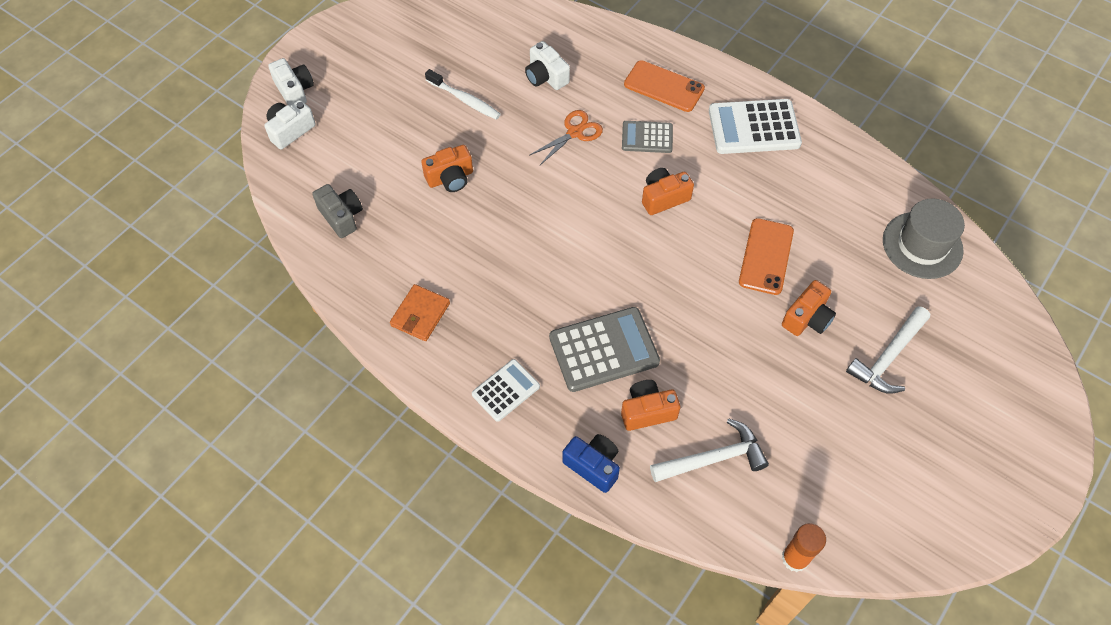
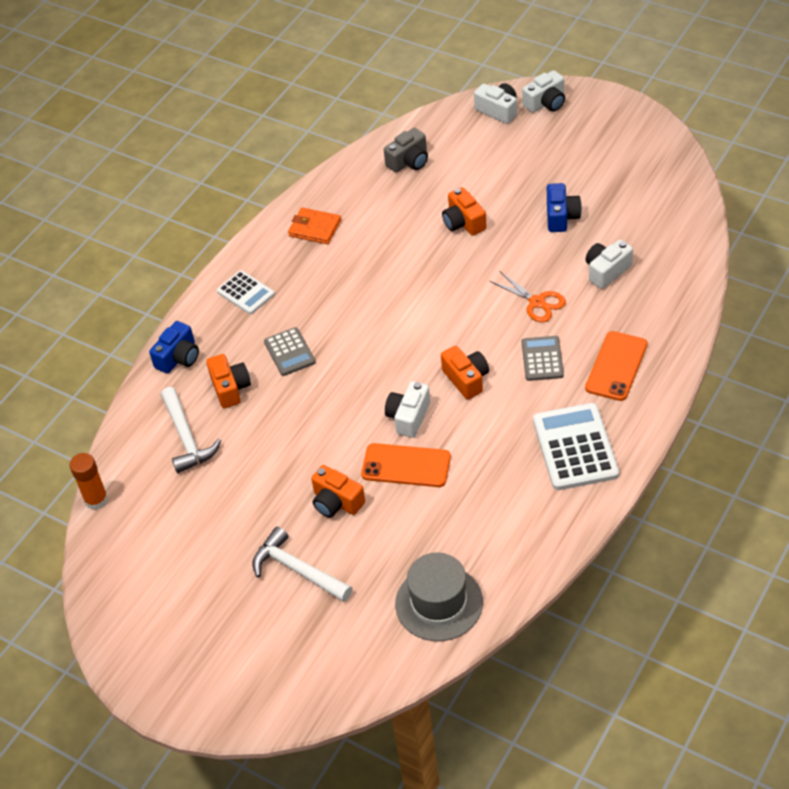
camera: 90 degrees right, 10 degrees down
white toothbrush [425,69,501,120] -> blue camera [547,183,582,232]
grey calculator [549,307,660,392] -> grey calculator [264,327,315,376], size x0.59
none -> white camera [385,381,430,438]

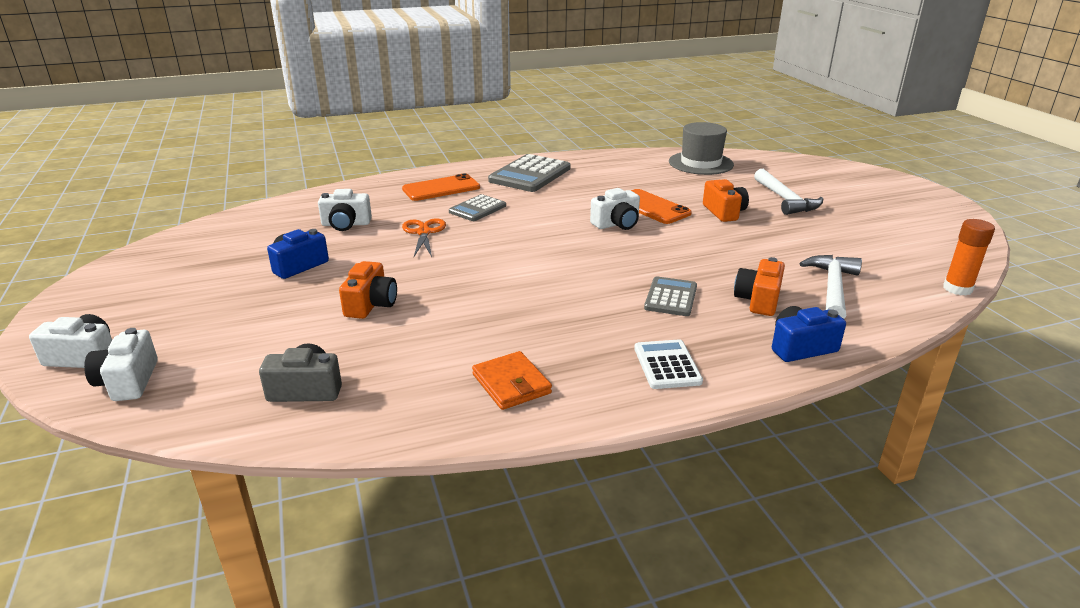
camera: 145 degrees left, 20 degrees down
orange camera [441,346,489,399] -> none
white calculator [533,403,619,490] -> grey calculator [488,154,570,192]

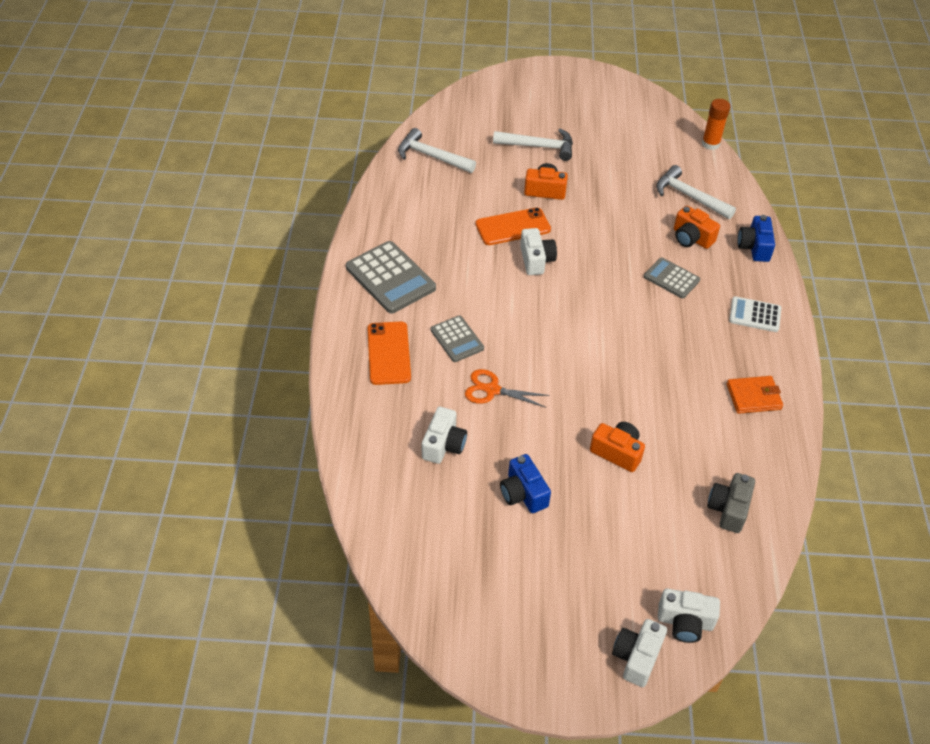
camera: 70 degrees left, 20 degrees up
grey hat [669,122,734,175] -> white hammer [398,128,476,173]

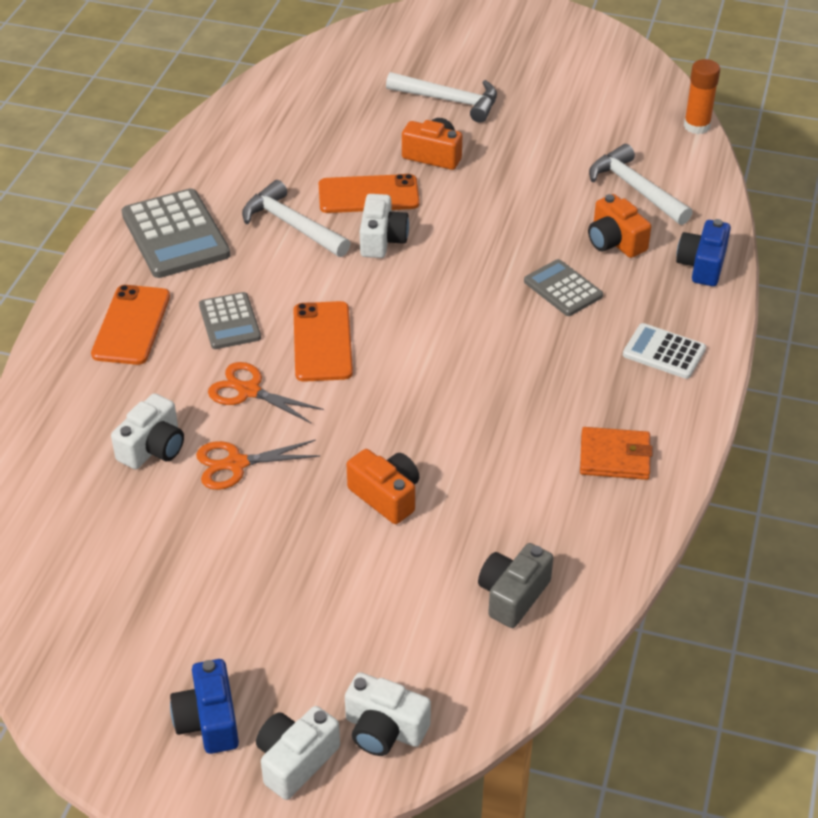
camera: 15 degrees right, 5 degrees down
white hammer [398,128,476,173] -> white hammer moved to [242,180,351,257]
blue camera [500,454,551,513] -> blue camera moved to [170,659,239,754]
none -> orange scissors [196,440,320,490]
none -> orange phone [293,301,353,382]

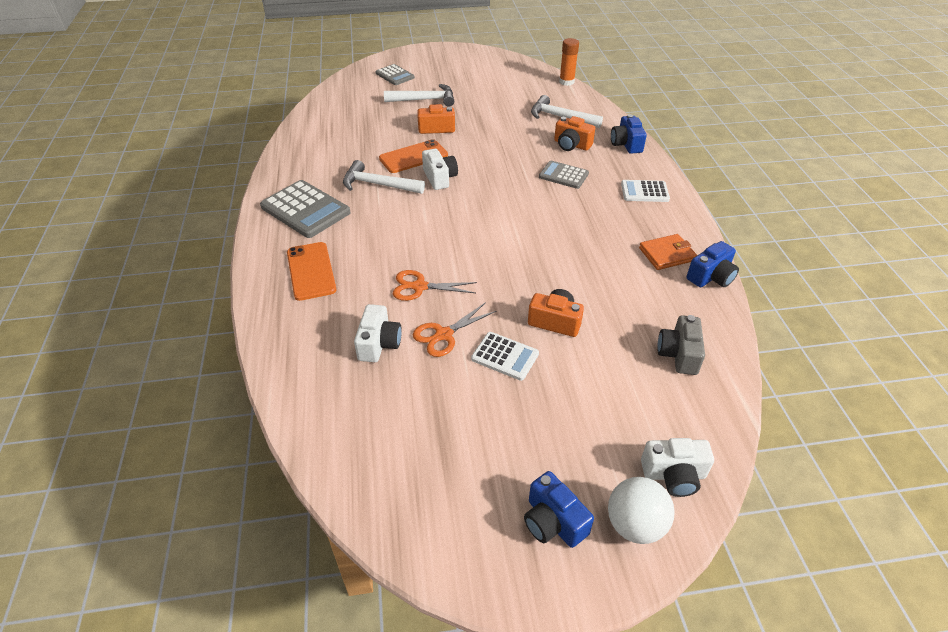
camera: 25 degrees left, 0 degrees up
grey calculator [199,292,261,349] -> grey calculator moved to [375,64,415,85]
white camera [256,706,340,800] -> white ball [608,477,675,544]
orange phone [293,301,353,382] -> none
none -> white calculator [471,332,539,381]
none -> blue camera [687,241,739,287]

